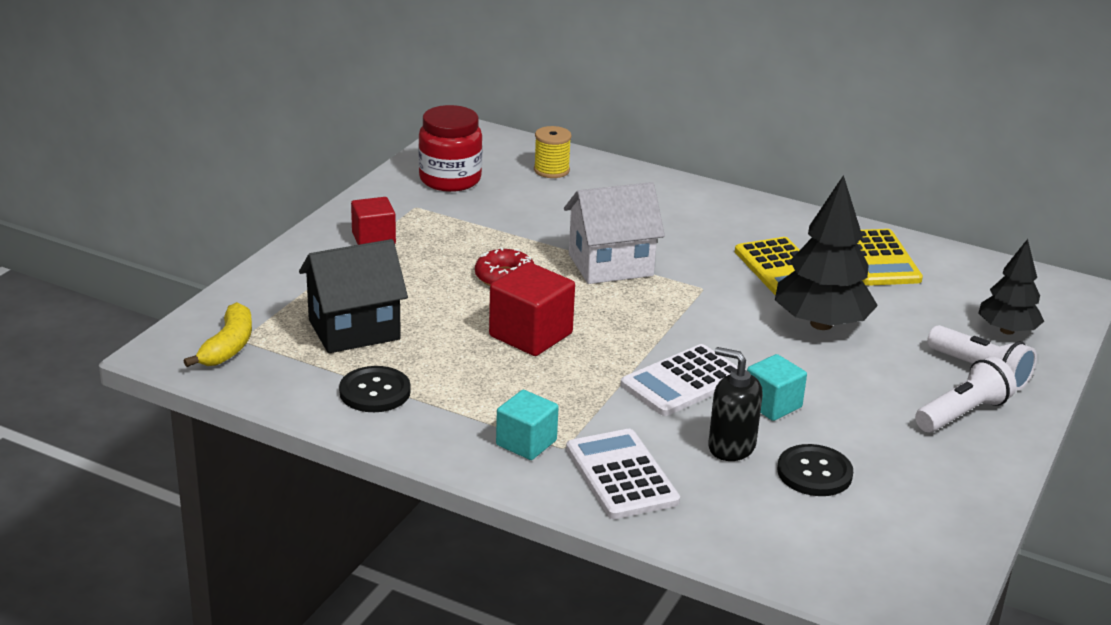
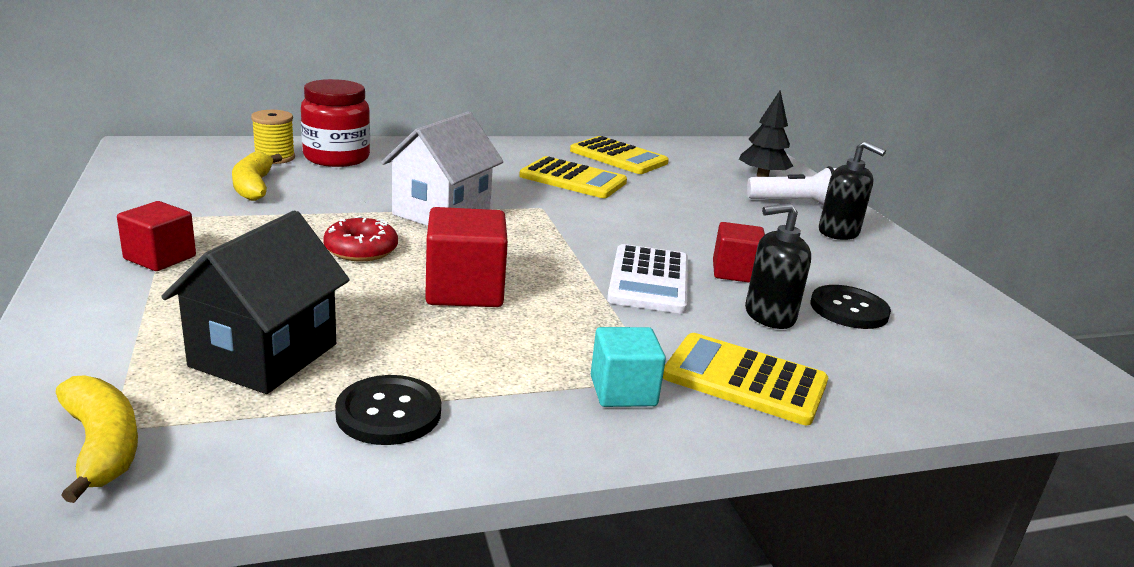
camera: 45 degrees left, 5 degrees down
red jar [418,105,482,192] -> red jar moved to [301,79,370,167]
white calculator [566,429,680,519] -> yellow calculator [663,333,828,425]
turquoise cube [747,354,807,421] -> red cube [713,222,765,283]
black tree [775,175,878,330] -> none
white flashlight [915,356,1016,432] -> black soap dispenser [819,141,886,240]
none -> yellow banana [232,151,282,201]

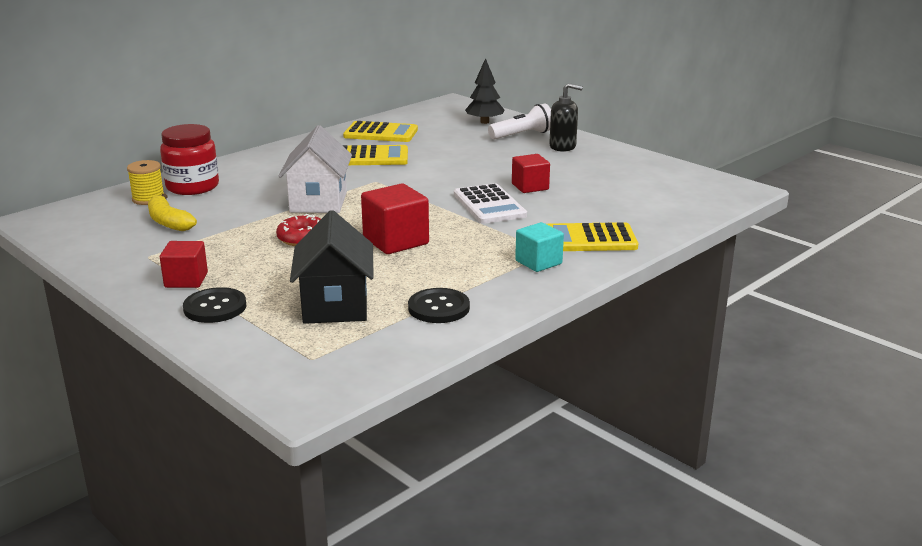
camera: 25 degrees left, 0 degrees up
yellow banana [56,375,138,503] -> none
black soap dispenser [745,203,811,329] -> none
black button [811,285,891,329] -> black button moved to [183,287,247,323]

